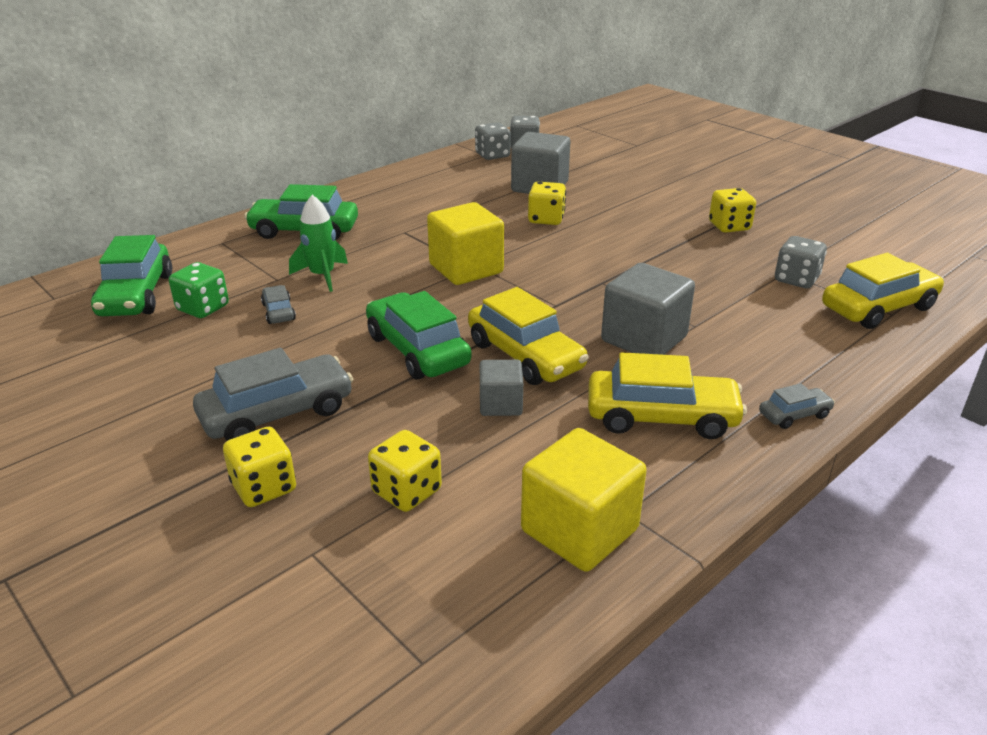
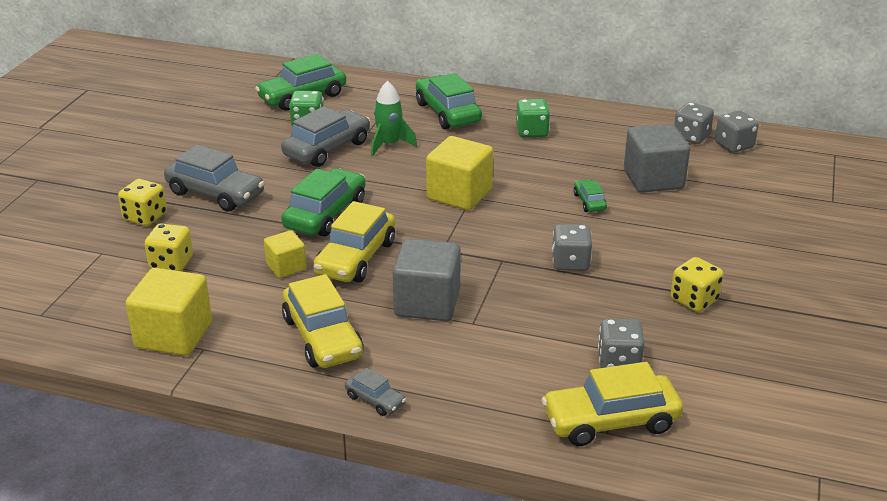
camera: 60 degrees right, 0 degrees up
grey car [261,285,296,324] -> grey car [281,106,370,167], size x2.04
grey cube [480,360,523,416] -> yellow cube [264,230,307,278]
yellow dice [528,182,566,225] -> green car [574,180,607,212]
yellow car [822,253,944,329] -> yellow car turned 135 degrees clockwise [541,362,683,446]
none -> green dice [516,99,550,137]
none -> grey dice [552,224,592,271]

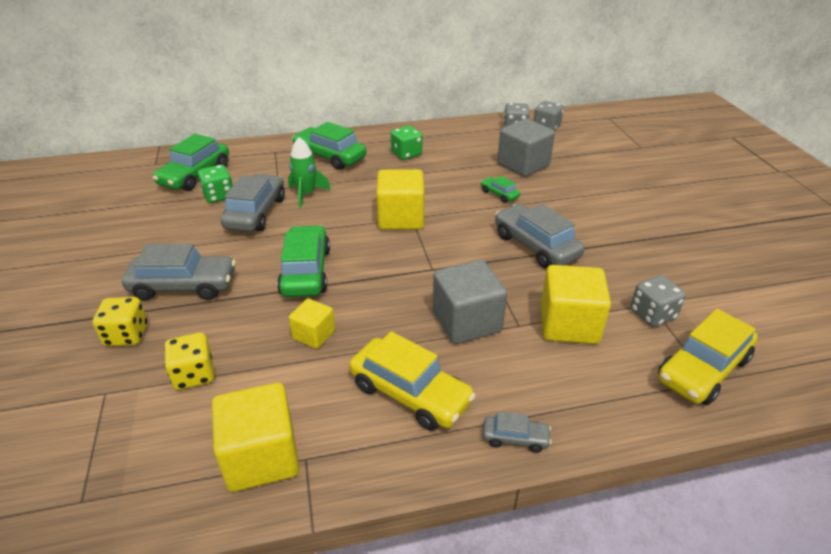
camera: 30 degrees left, 5 degrees up
yellow car [313,201,395,283] -> none
grey dice [552,224,592,271] -> grey car [495,204,584,268]
yellow dice [671,257,724,312] -> none
none -> yellow cube [541,265,611,344]

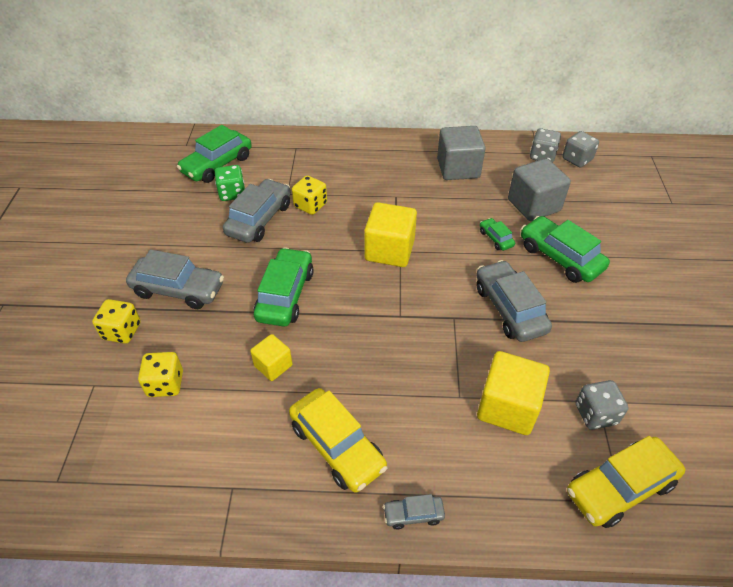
camera: 15 degrees right, 10 degrees up
yellow cube [212,383,300,492] -> none
green rocket [288,137,331,208] -> yellow dice [292,176,327,215]
green car [292,122,366,170] -> green car moved to [521,216,610,283]
green dice [391,125,422,160] -> none
grey cube [433,260,507,344] -> grey cube moved to [437,126,486,180]
grey car [483,411,552,453] -> grey car turned 150 degrees clockwise [383,494,445,530]

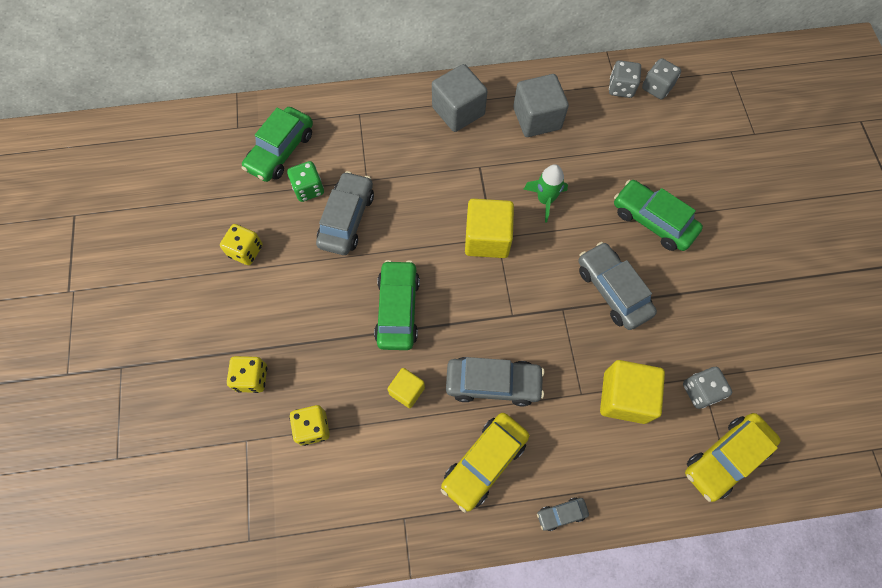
camera: 10 degrees left, 20 degrees up
grey car [126,249,224,309] -> grey car moved to [446,357,545,406]
yellow car [289,388,388,493] -> yellow car turned 90 degrees clockwise [441,413,529,513]
yellow dice [292,176,327,215] -> yellow dice moved to [220,224,263,265]
green car [480,218,515,251] -> none
grey cube [508,158,571,221] -> grey cube moved to [432,64,487,132]
none -> green rocket [524,164,568,222]

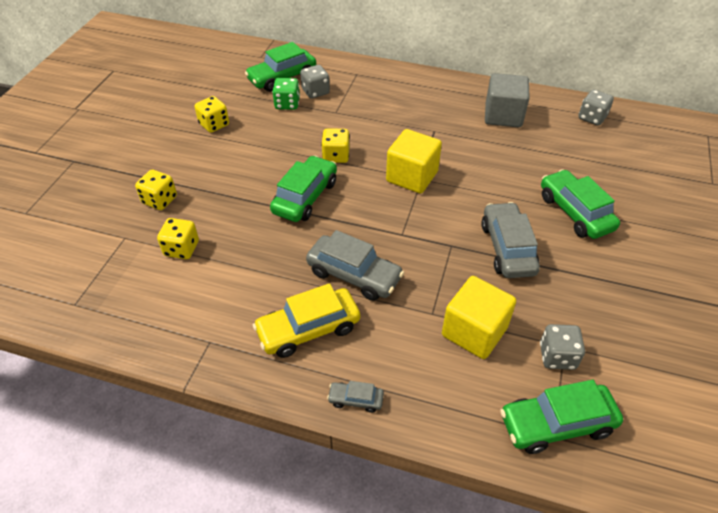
camera: 25 degrees right, 20 degrees down
grey car [316,171,374,255] -> none
yellow cube [387,368,425,408] -> none
grey cube [432,64,487,132] -> none
green rocket [524,164,568,222] -> none
grey dice [642,58,681,99] -> grey dice moved to [300,65,330,98]
yellow car [685,413,781,502] -> green car [500,380,623,454]
none -> yellow dice [321,128,350,163]

